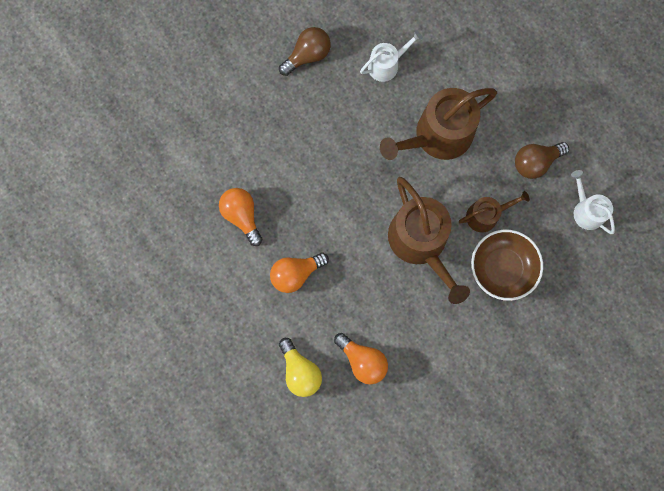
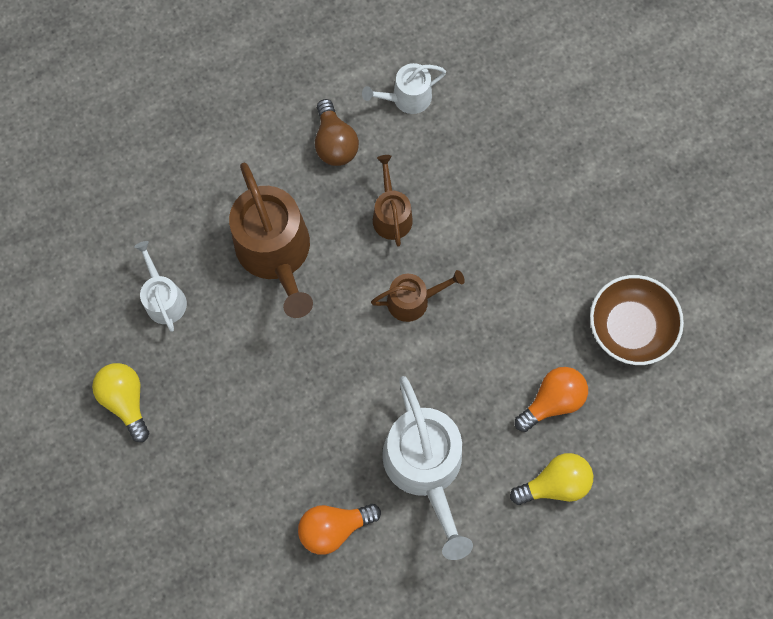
camera: 80 degrees left, 5 degrees down
orange light bulb [270,253,329,293] -> white watering can [382,376,473,560]
brown light bulb [279,27,331,76] -> yellow light bulb [92,363,149,442]
brown watering can [388,177,470,304] -> brown watering can [371,270,465,322], size x0.53
brown bowl [471,230,543,301] -> brown bowl moved to [590,275,684,365]

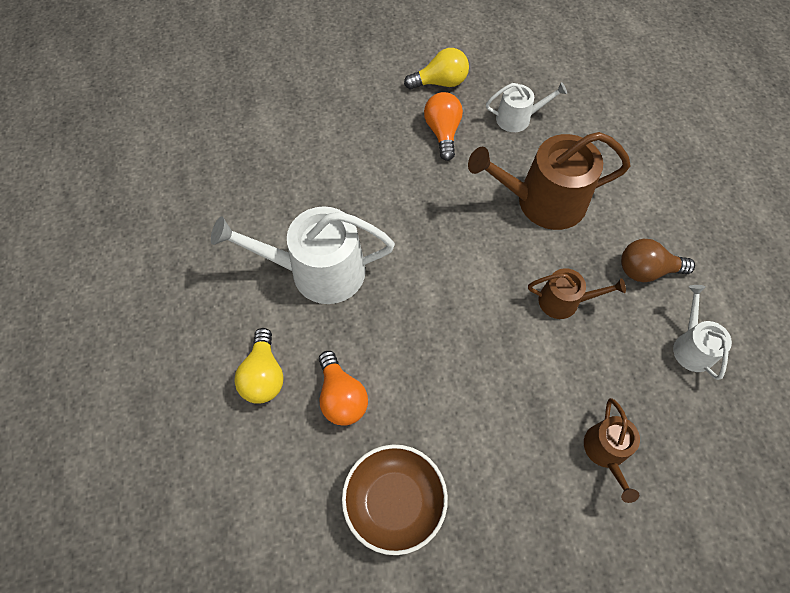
camera: 105 degrees right, 10 degrees down
orange light bulb [298,504,381,555] -> orange light bulb moved to [424,92,463,161]
brown watering can [371,270,465,322] -> brown watering can moved to [584,398,640,503]

